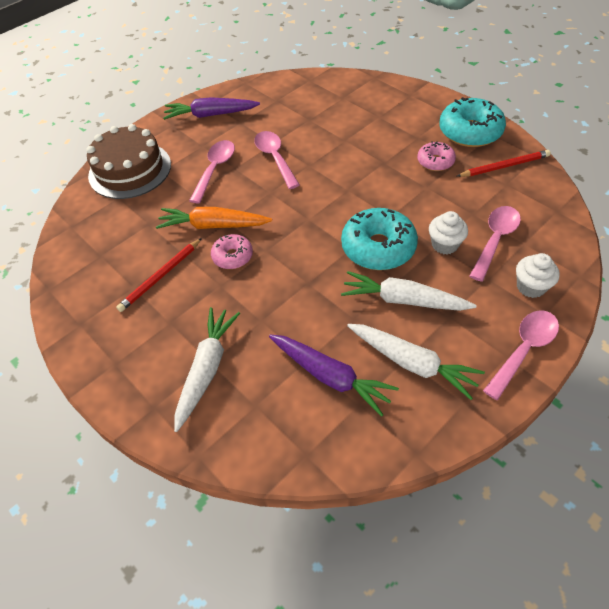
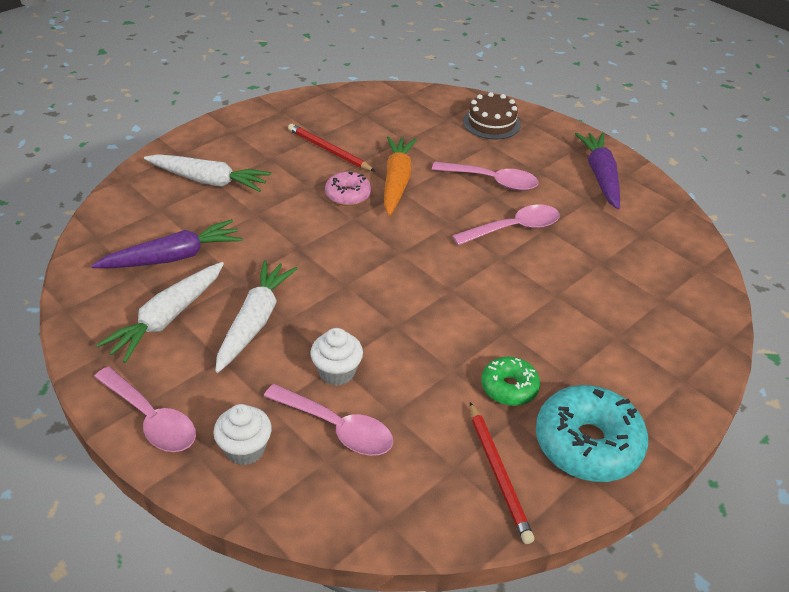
camera: 85 degrees right, 10 degrees down
brown cake [86,124,171,199] -> brown cake [463,92,521,139], size x0.62
purple carrot [269,334,399,417] -> purple carrot turned 150 degrees counterclockwise [91,219,242,268]
turquoise donut [341,208,418,270] -> none
pink donut [417,141,456,171] -> green donut [481,357,540,406]

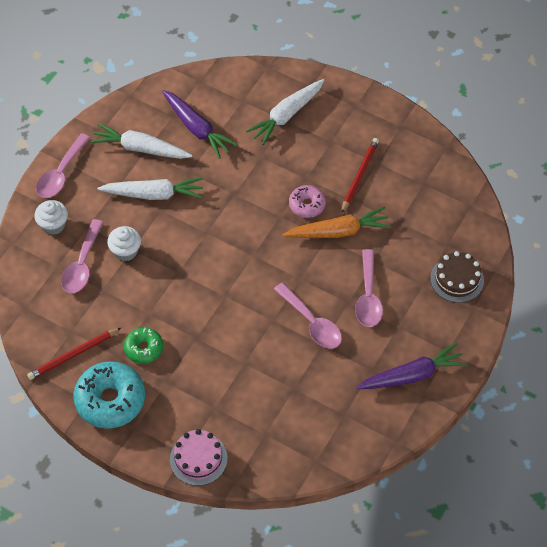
camera: 75 degrees right, 15 degrees up
white carrot [144,154,271,192] -> white carrot turned 45 degrees clockwise [246,79,325,145]
none -> pink cake [170,429,227,486]

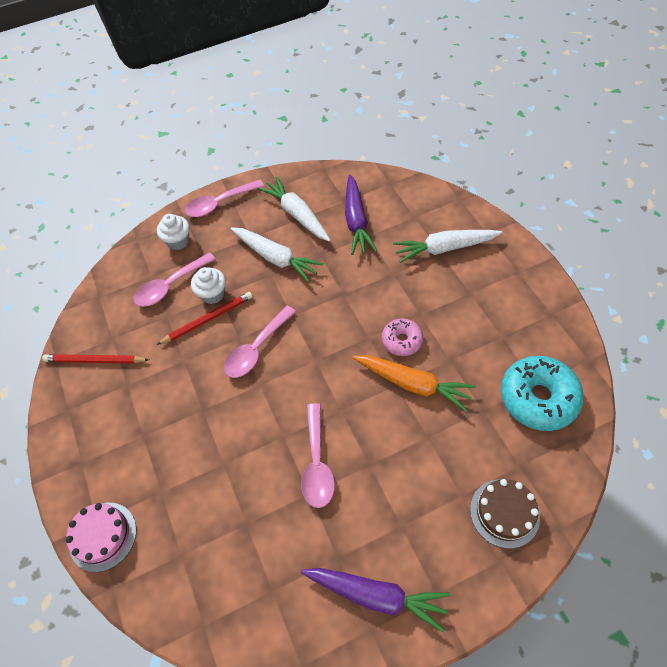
camera: 40 degrees right, 0 degrees up
turquoise donut [73,361,145,429] -> turquoise donut moved to [501,356,584,431]
green donut [124,327,163,364] -> none
red pencil [341,138,379,213] -> red pencil moved to [157,292,253,345]
pink spoon [355,249,383,327] -> pink spoon moved to [224,306,296,378]

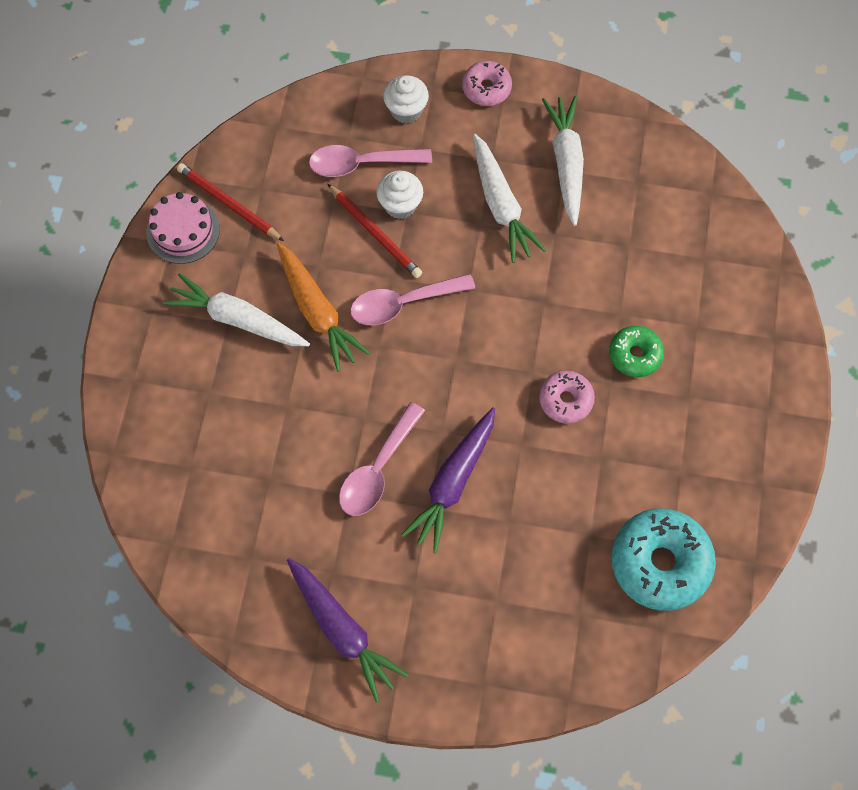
camera: 30 degrees right, 10 degrees up
pink cake [66,503,136,572] -> pink cake moved to [146,192,220,264]
red pencil [157,292,253,345] -> red pencil turned 45 degrees clockwise [327,183,422,278]
pink spoon [185,180,265,217] -> pink donut [462,61,512,106]
purple carrot [345,175,377,255] -> purple carrot moved to [401,407,495,554]
orange carrot [353,355,476,412] -> orange carrot moved to [277,242,370,372]
white carrot [393,230,502,263] -> white carrot moved to [163,273,310,346]
brown cake [470,479,540,549] -> none
none -> green donut [609,326,664,377]

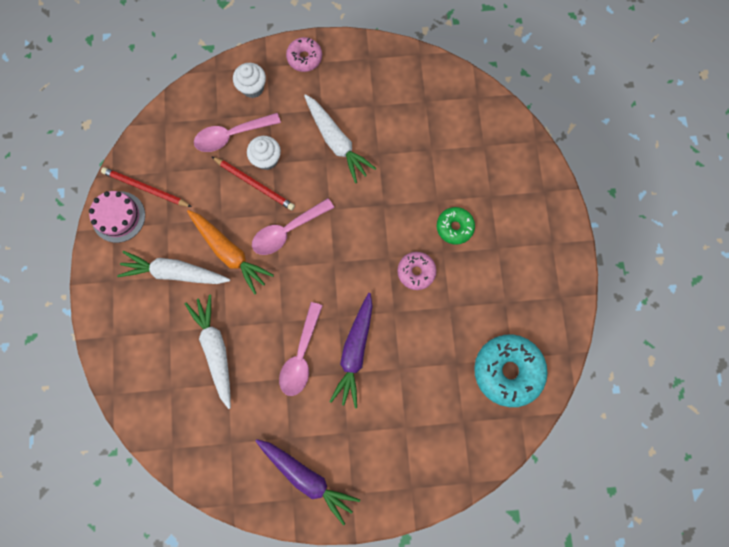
camera: 15 degrees left, 10 degrees up
white carrot [542,96,584,226] -> white carrot moved to [185,295,231,409]

